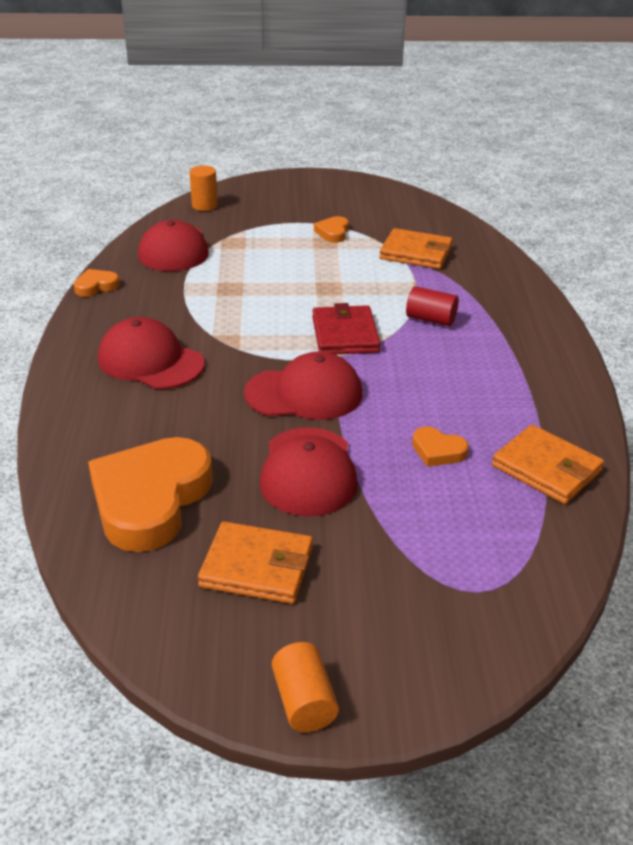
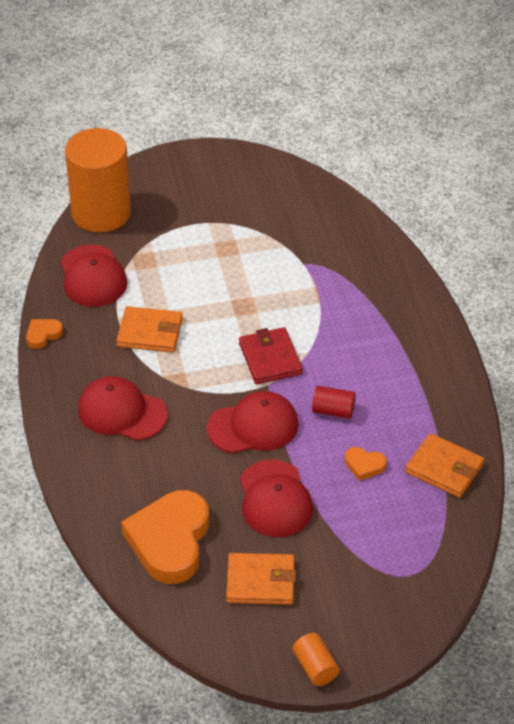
camera: 10 degrees left, 10 degrees up
orange cylinder [189,166,218,211] -> orange cylinder [65,128,131,232], size x2.43
orange heart [314,216,349,243] -> none
orange wallet [379,228,453,269] -> orange wallet moved to [116,306,183,353]
red cylinder [406,286,459,326] -> red cylinder moved to [312,386,356,419]

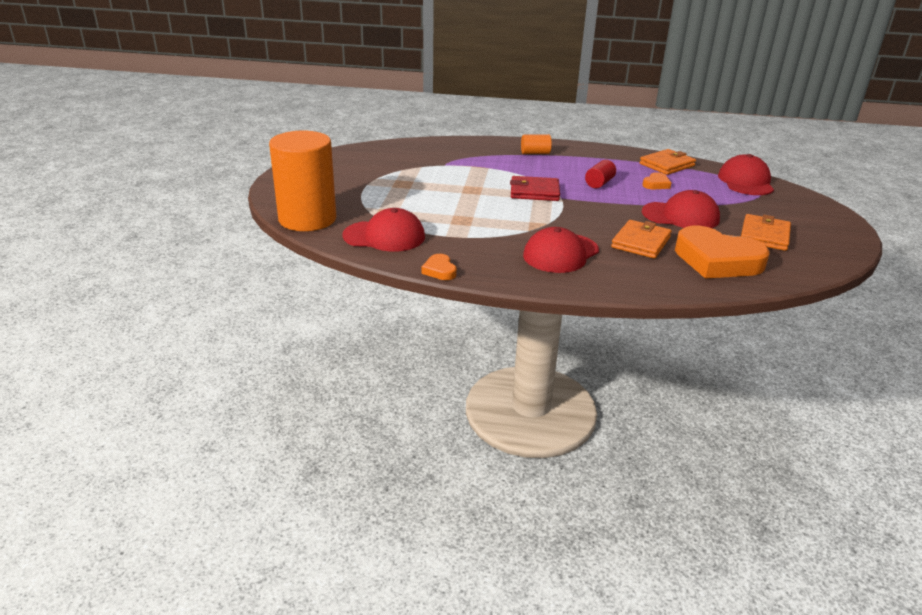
camera: 70 degrees left, 15 degrees down
orange wallet [116,306,183,353] -> orange wallet moved to [611,220,672,259]
red cap [207,391,299,453] -> red cap moved to [718,154,774,195]
orange cylinder [293,633,340,686] -> orange cylinder moved to [521,134,552,154]

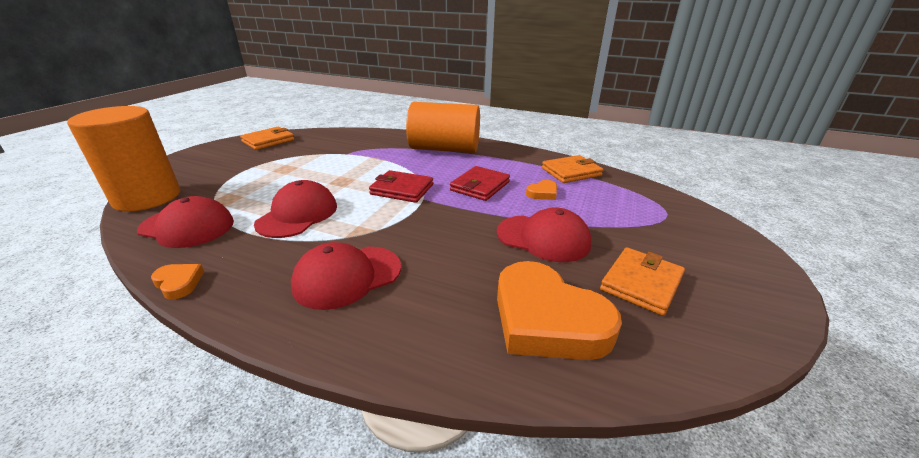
camera: 15 degrees right, 0 degrees up
orange heart [422,254,457,280] -> orange heart turned 135 degrees clockwise [151,264,204,300]
orange cylinder [521,134,552,154] -> orange cylinder [406,102,480,153], size x2.43
red cylinder [585,160,616,188] -> red wallet [450,166,510,201]
orange wallet [611,220,672,259] -> orange wallet moved to [240,127,294,150]
red cap [718,154,774,195] -> red cap moved to [254,180,337,238]

